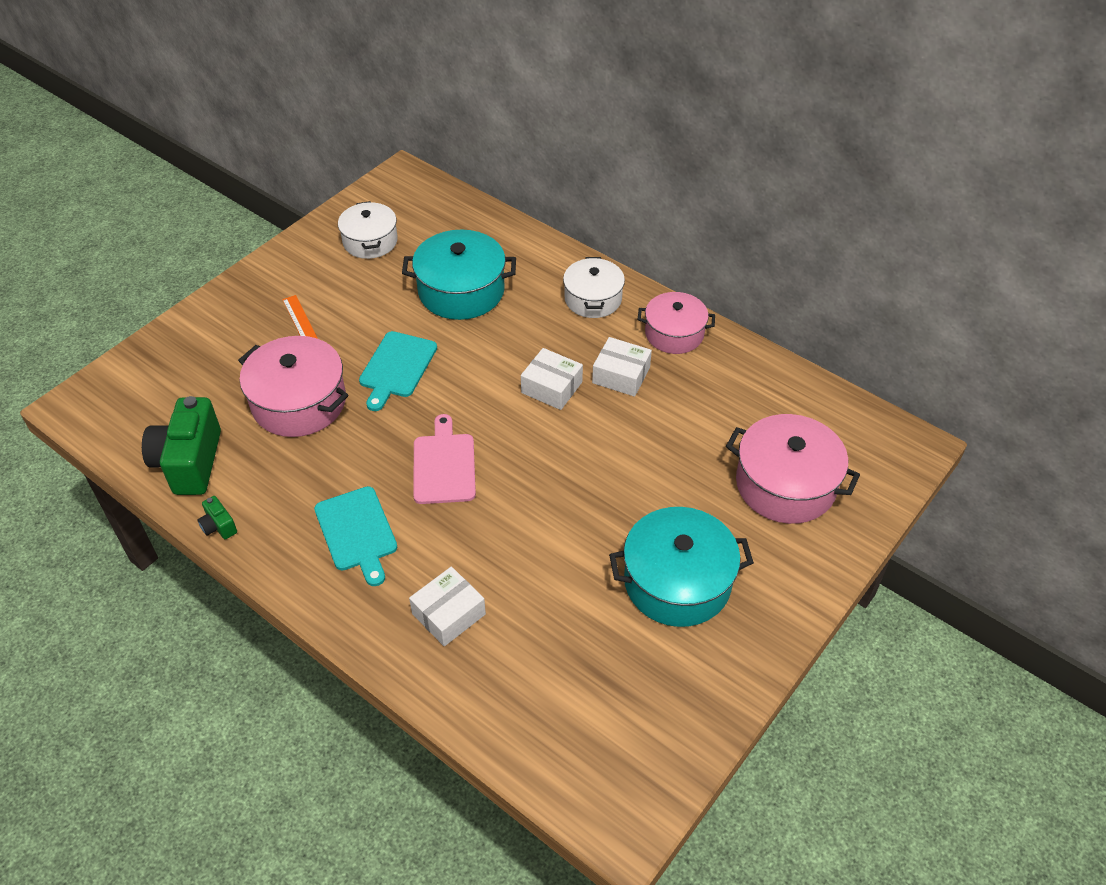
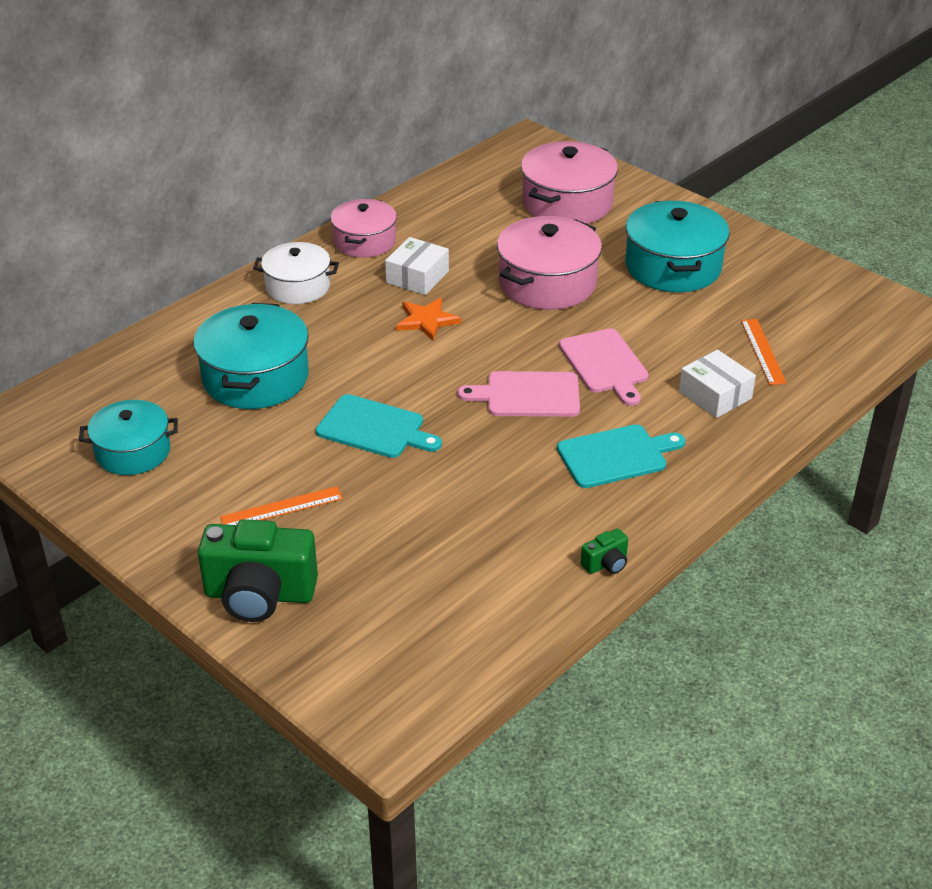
camera: 85 degrees left, 10 degrees down
green camera [142,396,221,495] -> green camera moved to [198,519,318,622]
pink pot [238,336,348,437] -> pink pot moved to [497,216,602,310]
white pot [338,201,398,259] -> turquoise pot [79,400,178,475]
white box [521,348,583,410] -> orange star [396,298,461,341]
none -> pink cutting board [559,329,649,406]
none -> orange ruler [741,319,786,385]

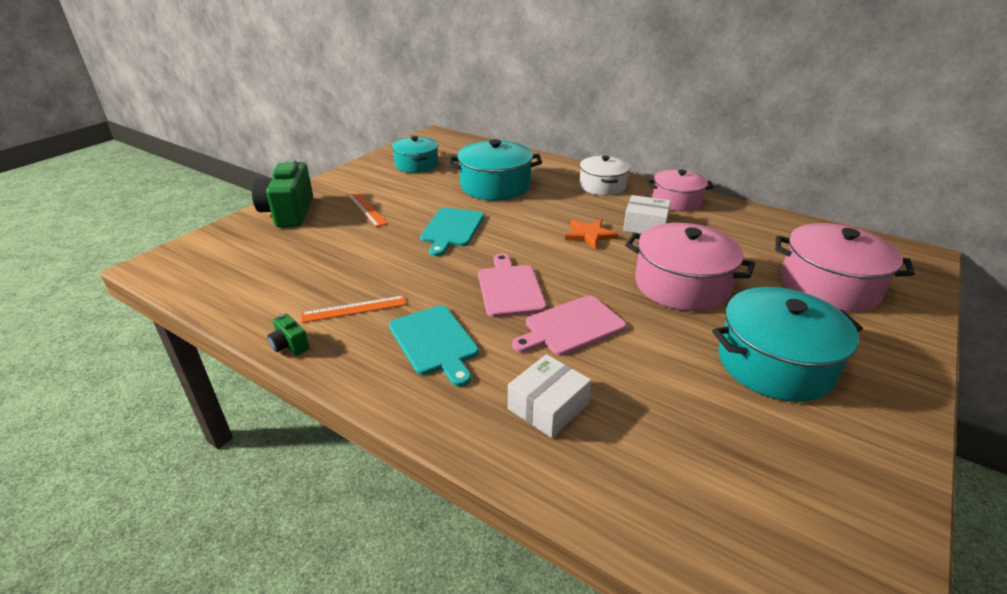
camera: 80 degrees right, 5 degrees down
orange ruler [741,319,786,385] -> orange ruler moved to [301,295,407,323]

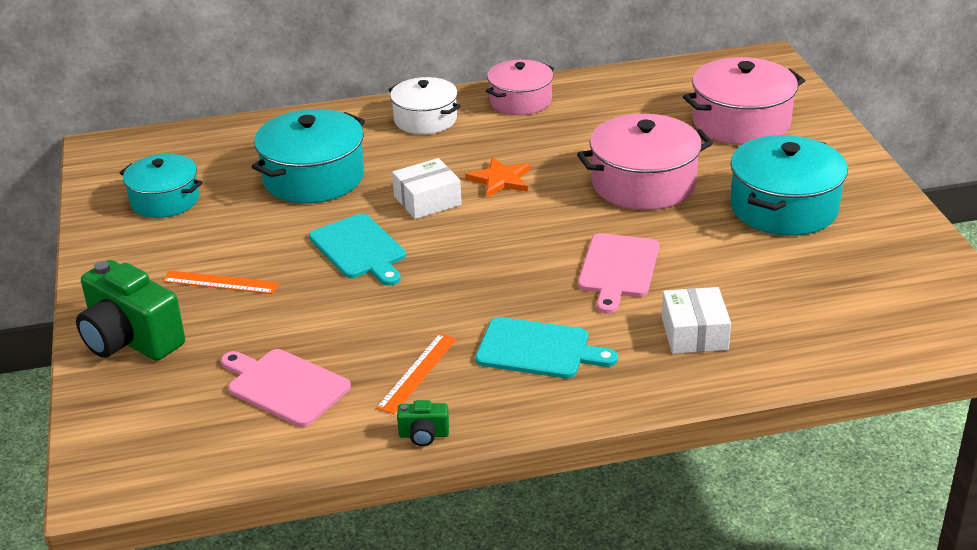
camera: 45 degrees left, 0 degrees up
pink cutting board [478,253,546,317] -> pink cutting board moved to [221,349,351,427]
white box [623,195,671,234] -> white box moved to [392,158,462,219]

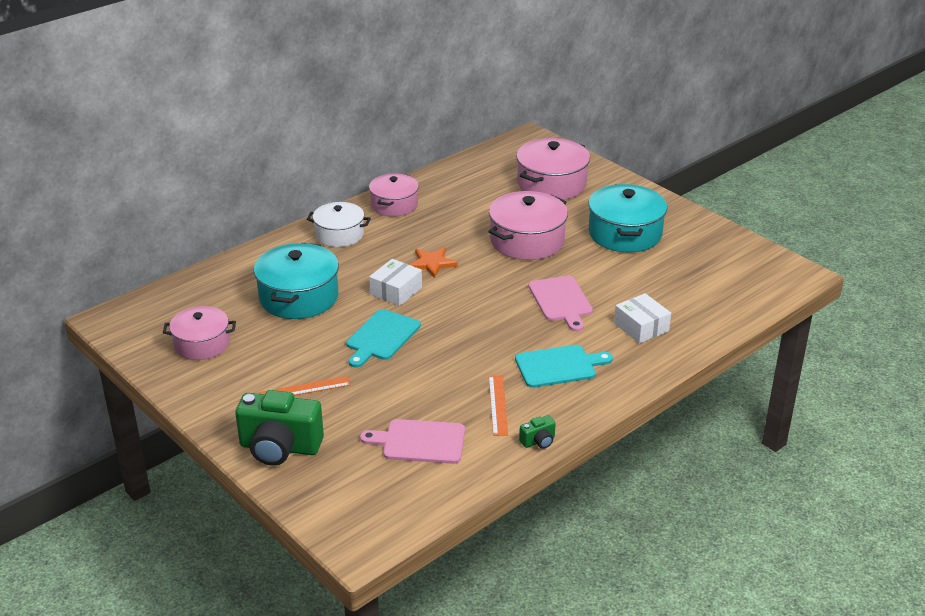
camera: 30 degrees left, 0 degrees up
turquoise pot [120,154,203,218] -> pink pot [163,306,236,360]
turquoise cutting board [309,214,406,286] -> turquoise cutting board turned 90 degrees clockwise [346,309,421,368]

